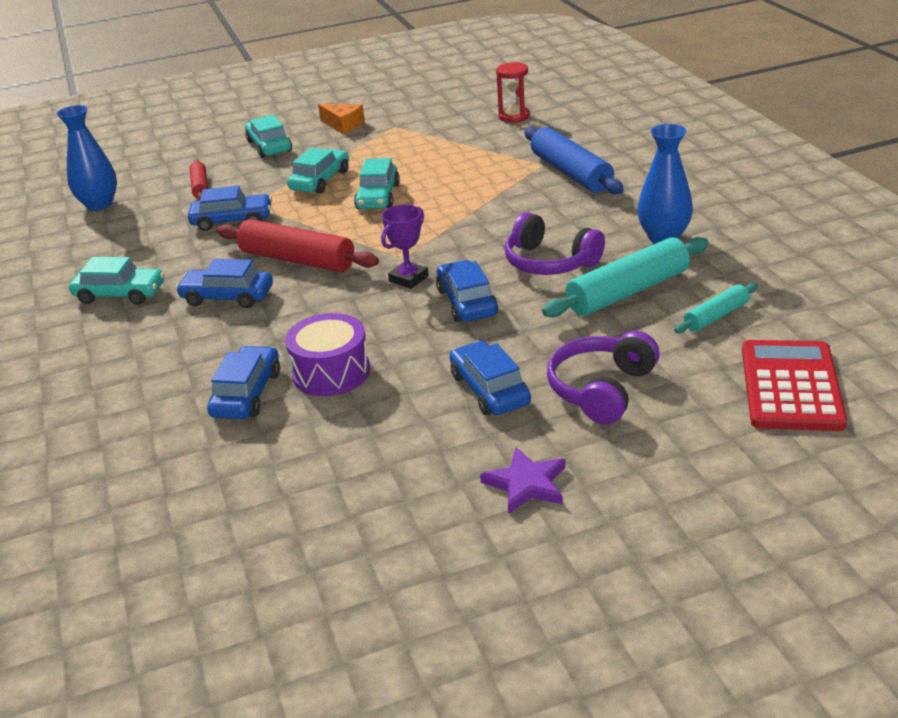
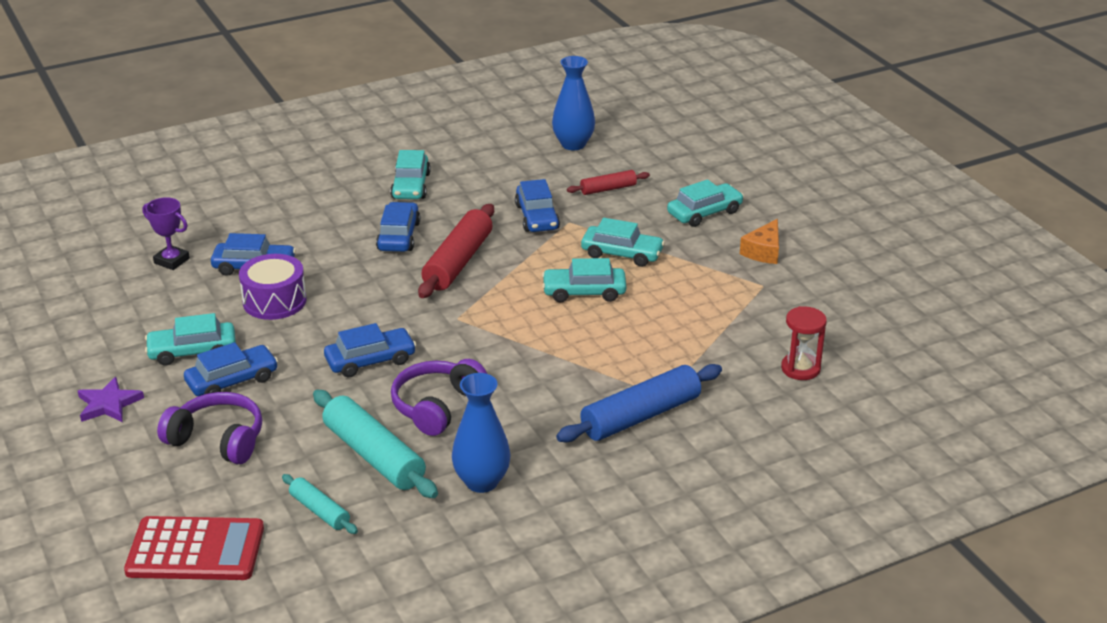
camera: 80 degrees right, 0 degrees up
purple trophy [381,205,429,289] -> purple trophy moved to [143,197,190,270]
none -> turquoise car [145,313,236,366]

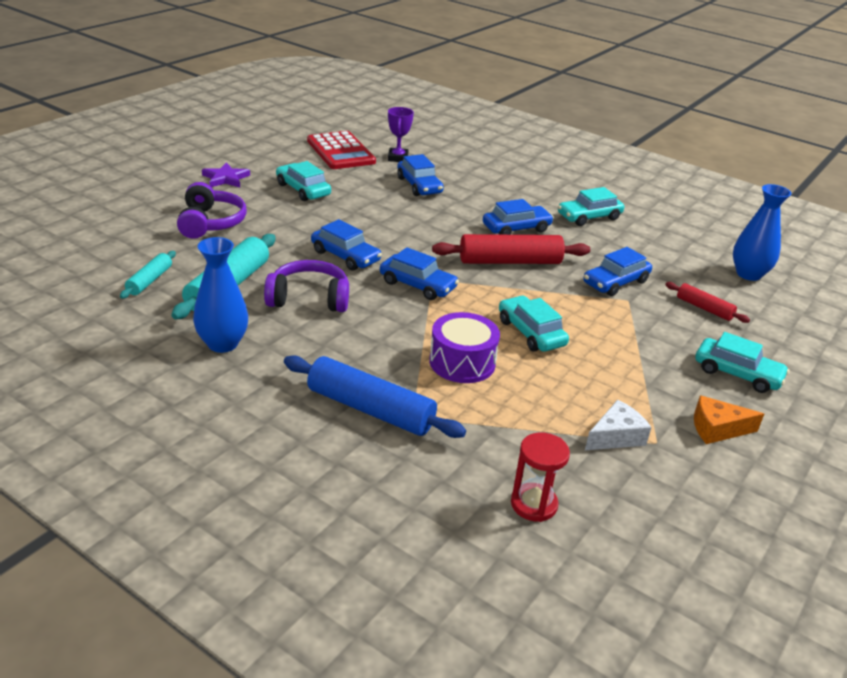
camera: 60 degrees right, 0 degrees up
red calculator [124,516,264,580] -> red calculator moved to [307,131,376,169]
blue car [184,342,278,396] -> blue car moved to [380,247,459,300]
purple drum [239,254,306,320] -> purple drum moved to [430,312,500,383]
turquoise car [581,218,665,267] -> none
none -> white cheese [585,400,651,450]

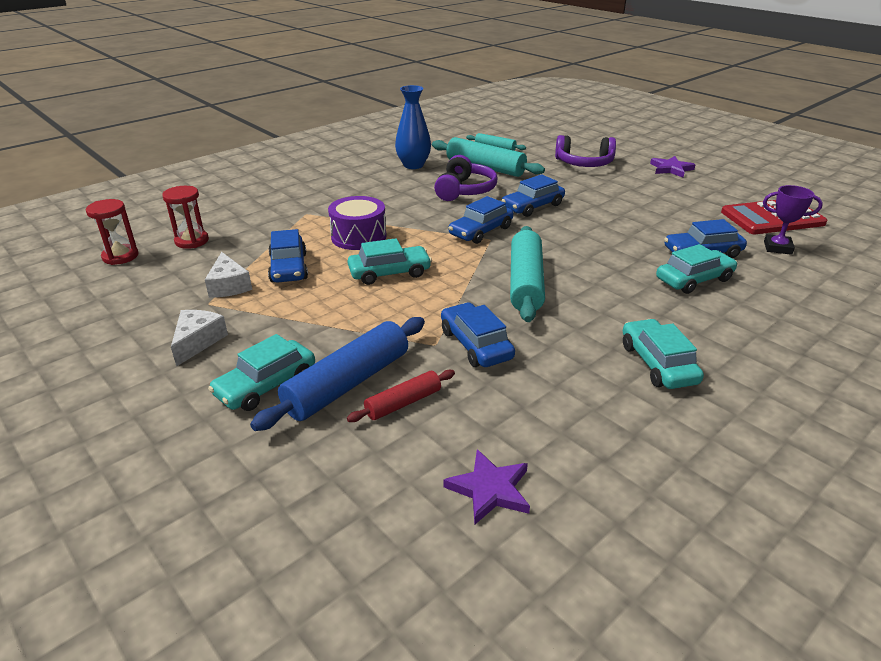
camera: 105 degrees right, 0 degrees up
turquoise car [276,161,331,201] -> turquoise car moved to [656,244,737,294]
blue rolling pin [284,355,466,438] -> blue rolling pin moved to [250,317,425,431]
red rolling pin [432,234,590,264] -> turquoise rolling pin [510,226,545,322]
blue car [483,199,554,235] -> blue car moved to [268,229,308,283]
orange cheese [694,395,764,444] -> white cheese [171,310,228,367]
blue vase [733,184,792,281] -> purple star [443,449,530,525]
none -> red hourglass [86,199,139,265]

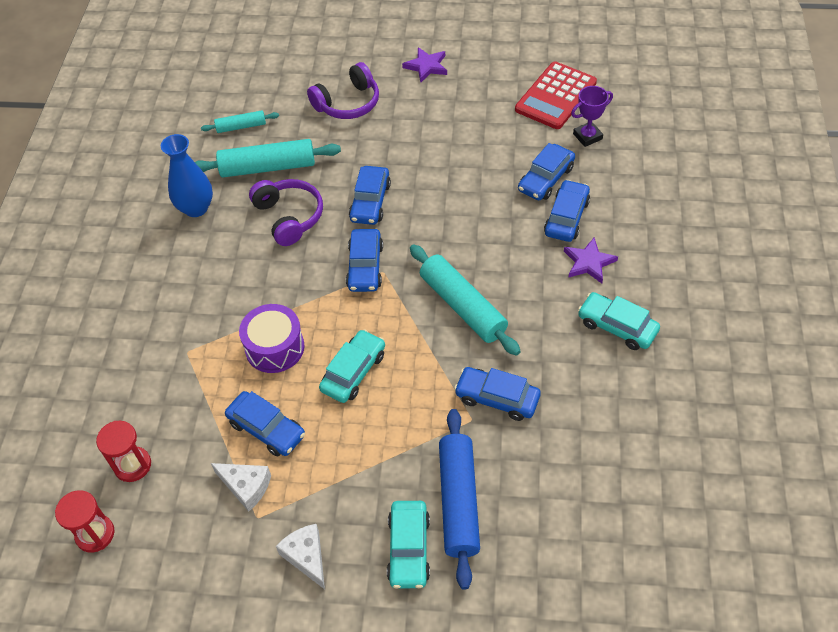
camera: 40 degrees left, 20 degrees up
red rolling pin [347,370,455,422] -> none
purple star [443,449,530,525] -> purple star moved to [564,238,618,283]
turquoise car [656,244,737,294] -> blue car [544,180,590,242]

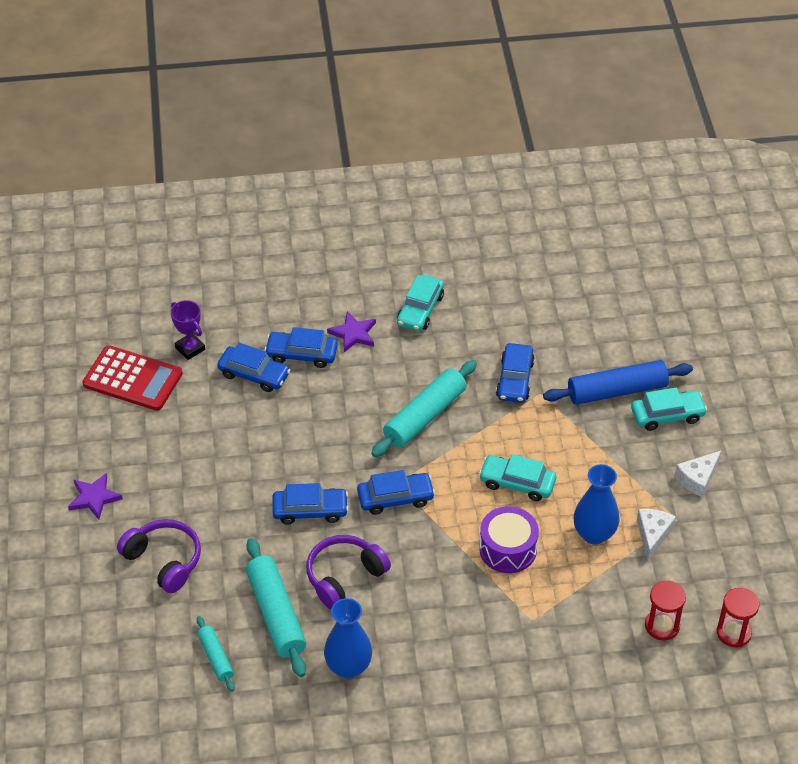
camera: 105 degrees left, 5 degrees down
blue car [225,391,305,456] -> blue vase [574,464,619,544]

